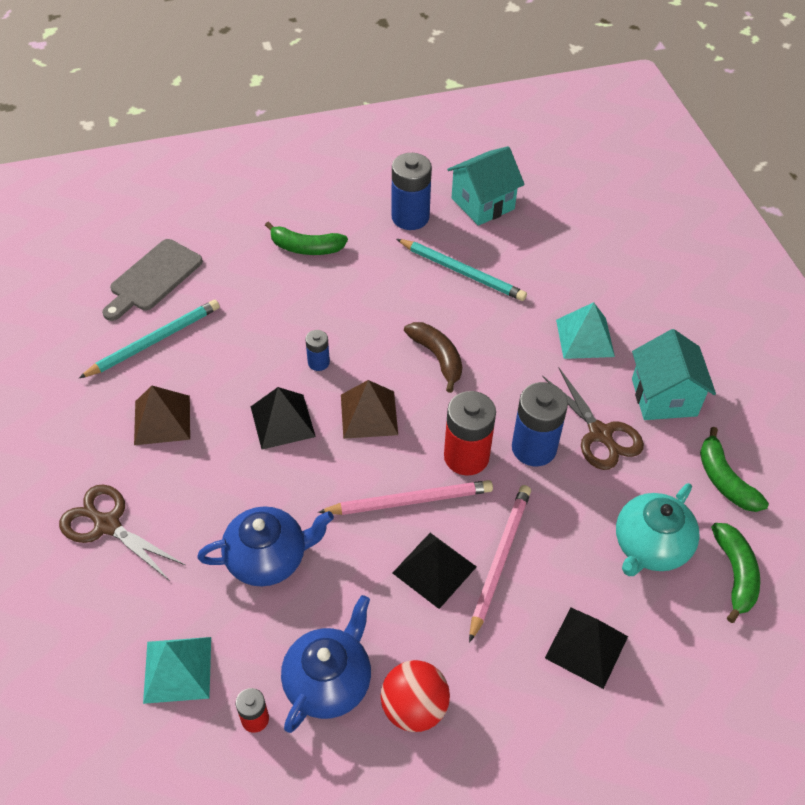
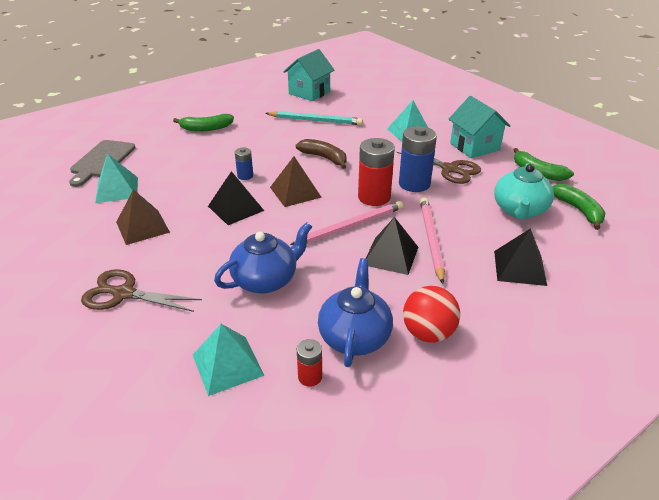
camera: 20 degrees left, 15 degrees down
turquoise pencil [79,300,220,378] -> turquoise pyramid [95,154,138,203]
blue battery [392,153,432,230] -> none

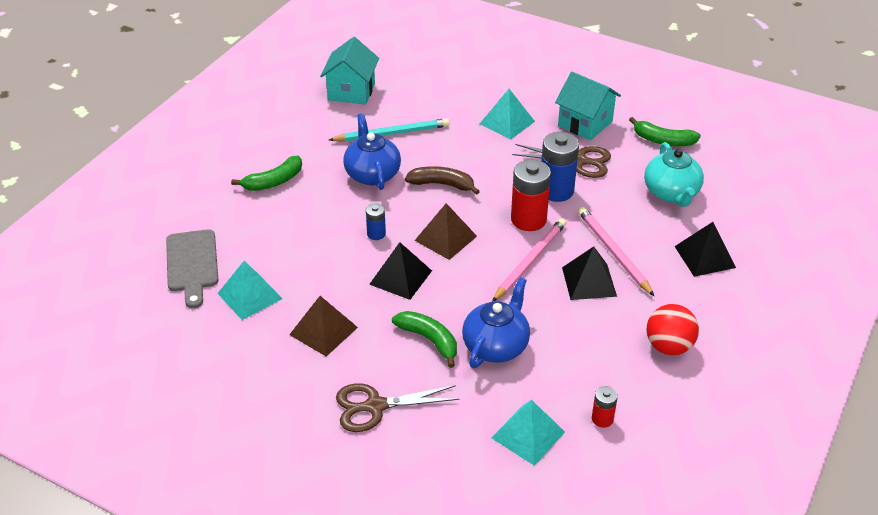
camera: 25 degrees left, 5 degrees up
blue teapot [318,258,393,367] -> blue teapot moved to [343,114,401,190]
green banana [552,184,605,230] -> green banana moved to [392,311,457,368]

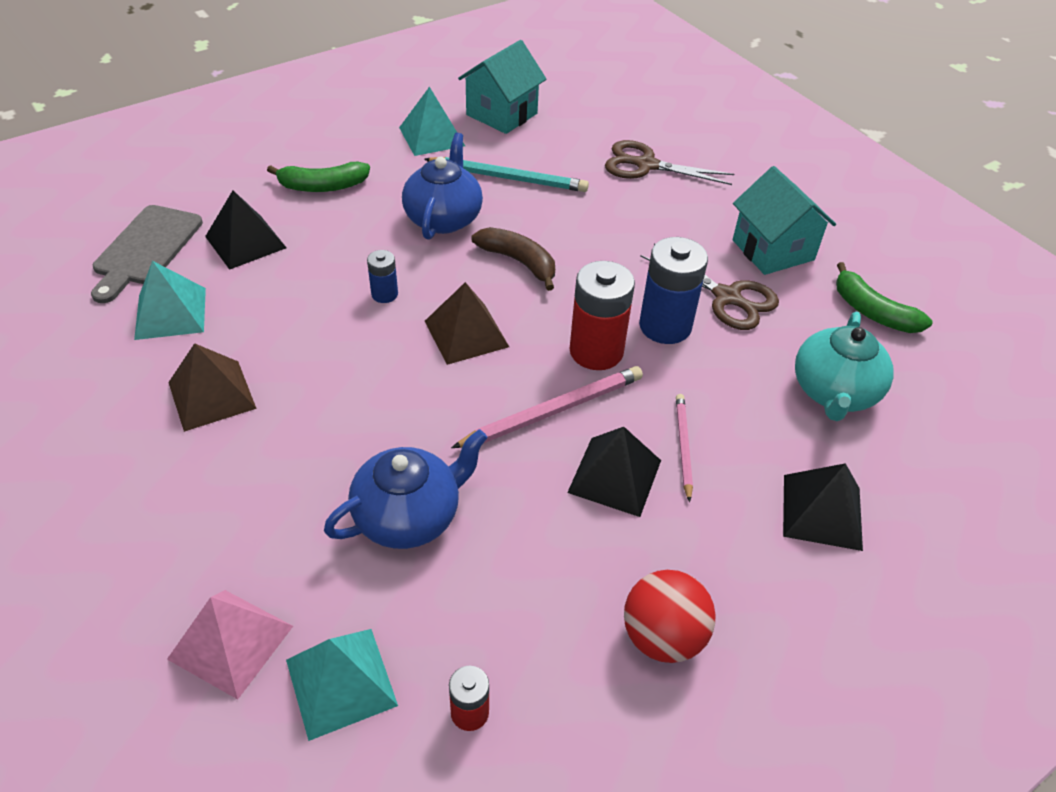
camera: 25 degrees right, 5 degrees up
brown scissors [336,383,460,432] -> brown scissors moved to [605,140,734,185]
black pyramid [369,242,432,300] -> black pyramid moved to [205,191,287,270]
green banana [392,311,457,368] -> none
turquoise pyramid [480,89,535,140] -> turquoise pyramid moved to [399,87,465,156]
pink pencil [578,207,654,296] -> pink pencil [676,394,693,502], size x0.61
none -> pink pyramid [167,590,293,699]

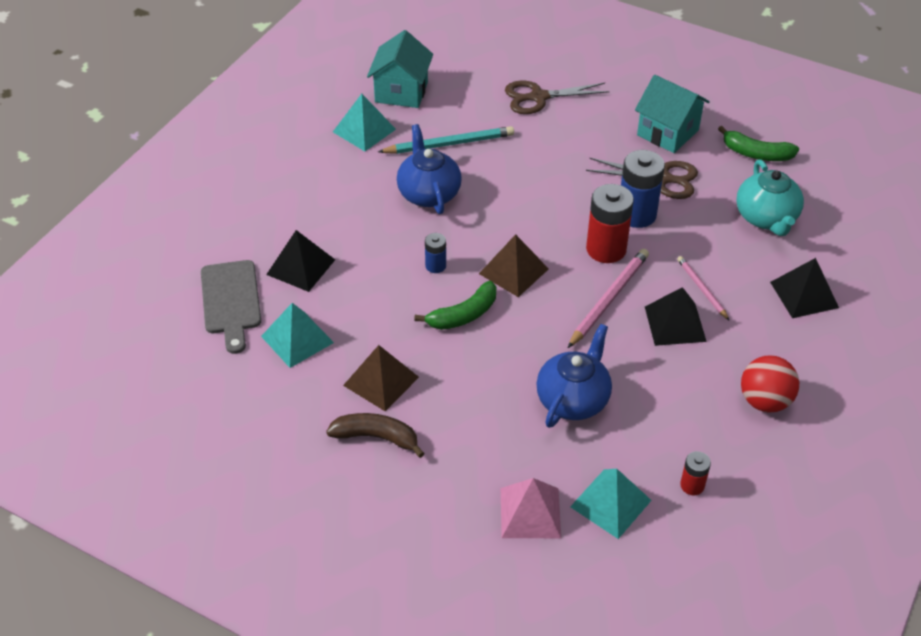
camera: 25 degrees left, 0 degrees up
green banana [267,162,370,192] -> green banana moved to [414,281,496,330]
brown banana [472,227,555,291] -> brown banana moved to [326,413,425,458]

